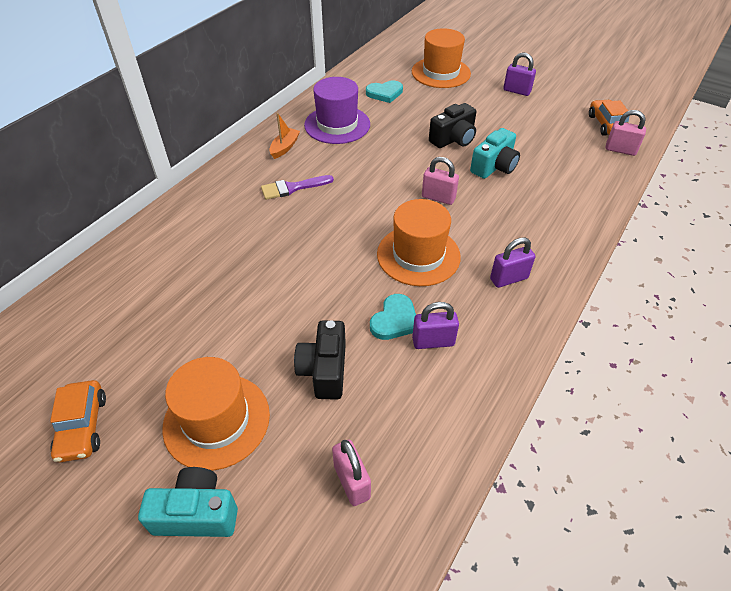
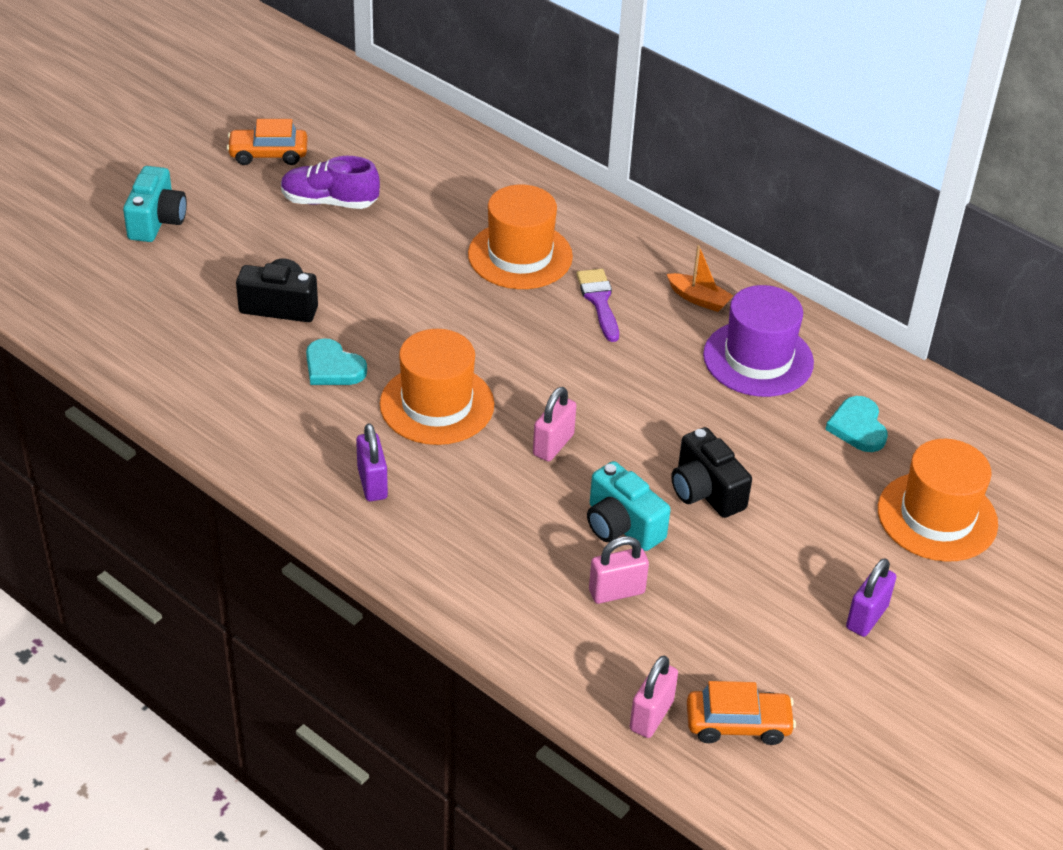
camera: 95 degrees right, 5 degrees down
orange hat [162,357,270,471] -> orange hat moved to [468,185,573,289]
pink padlock [332,440,371,506] -> pink padlock moved to [589,536,649,604]
purple padlock [412,302,459,349] -> none
none -> purple shoe [281,156,380,209]

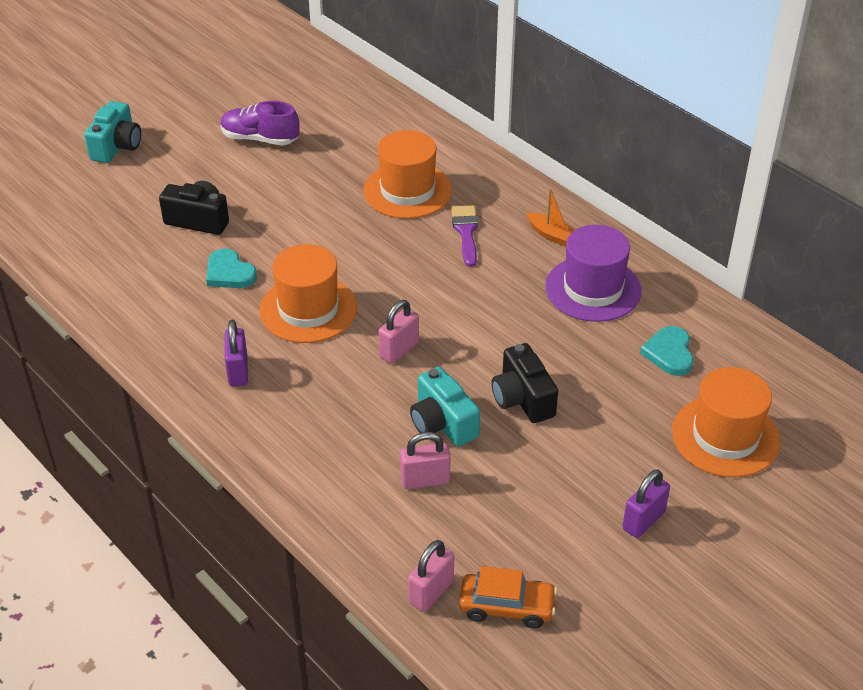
camera: 10 degrees right, 0 degrees up
orange car [226,119,308,165] -> none

